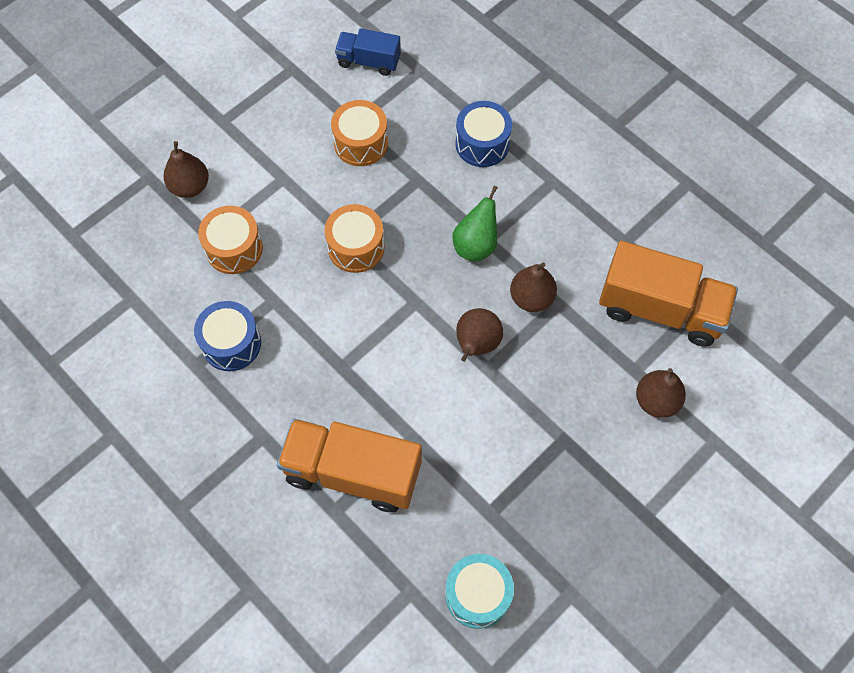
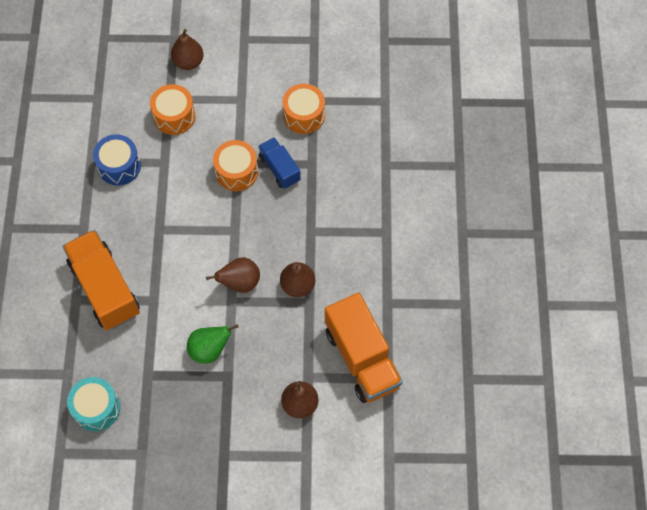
camera: 45 degrees right, 0 degrees up
blue truck [335,28,401,76] -> blue truck moved to [258,137,301,189]
green pear [452,186,498,262] -> green pear moved to [187,324,239,364]
blue drum [455,101,512,167] -> none

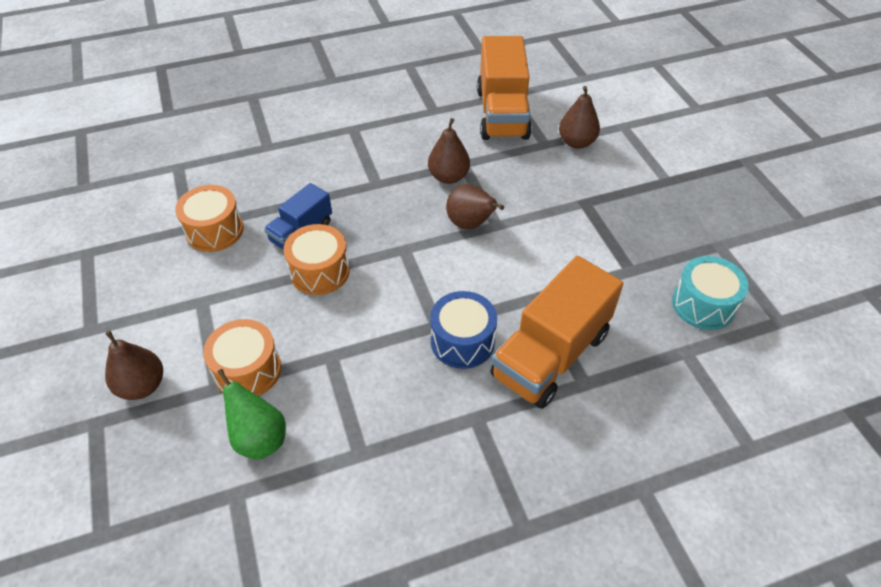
camera: 110 degrees left, 15 degrees down
blue drum [93,134,141,186] -> blue drum moved to [430,291,497,369]
green pear [187,324,239,364] -> green pear moved to [217,369,286,460]
orange truck [325,292,403,403] -> orange truck turned 135 degrees clockwise [477,36,532,140]

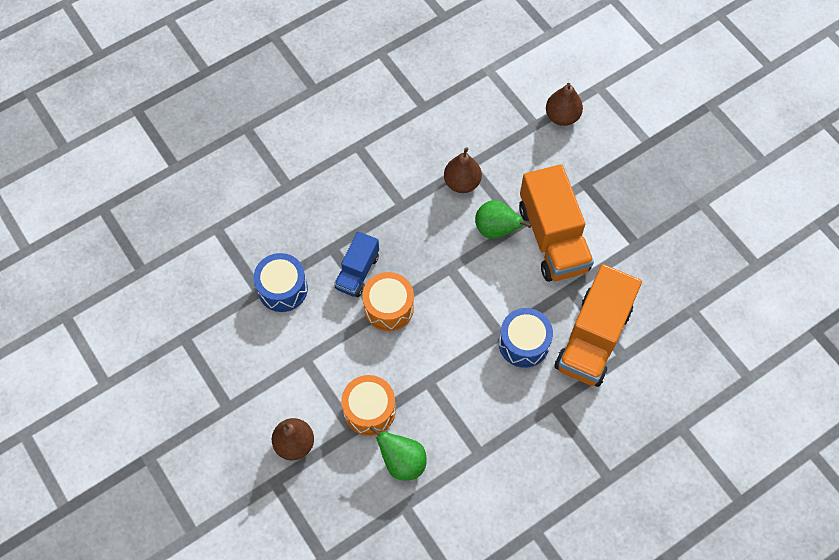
camera: 15 degrees left, 15 degrees up
orange drum [175,185,243,252] -> blue drum [254,253,308,312]
brown pear [446,184,504,229] -> green pear [475,200,531,239]
orange truck [477,36,532,140] -> orange truck moved to [519,164,594,282]
turquoise drum [672,256,749,330] -> none

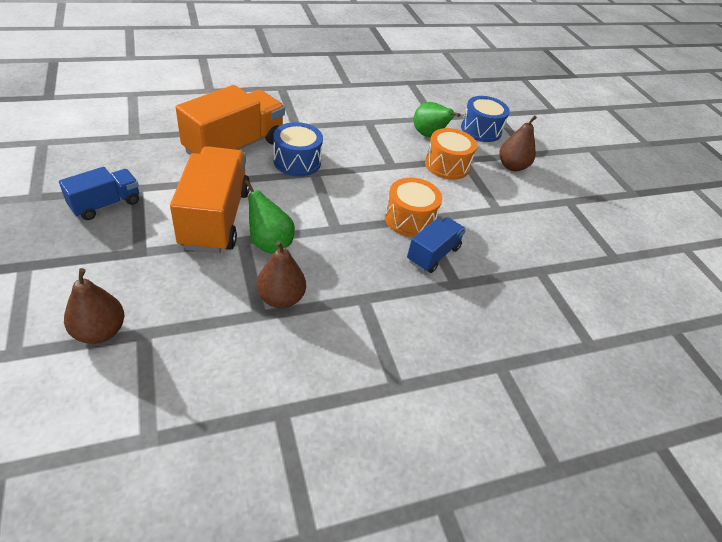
camera: 170 degrees left, 20 degrees down
blue drum [254,253,308,312] -> blue drum moved to [461,96,510,142]
none -> blue truck [59,167,139,220]

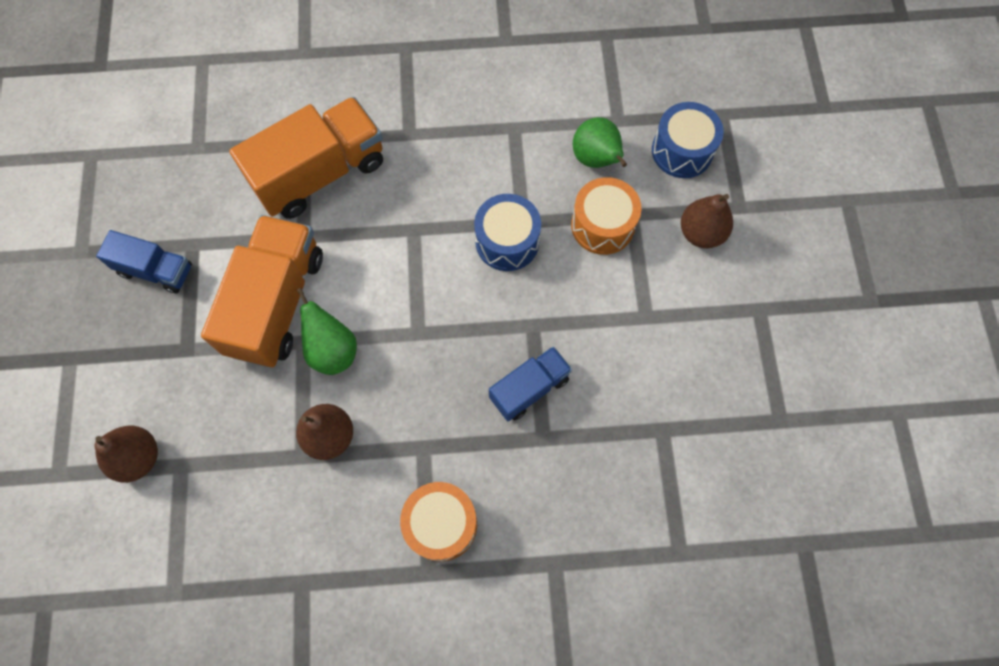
camera: 20 degrees right, 25 degrees up
blue truck [59,167,139,220] -> blue truck turned 45 degrees clockwise [96,230,192,293]
blue drum [273,122,323,176] -> blue drum moved to [474,194,541,271]
orange drum [385,178,442,237] -> orange drum moved to [400,482,477,561]

